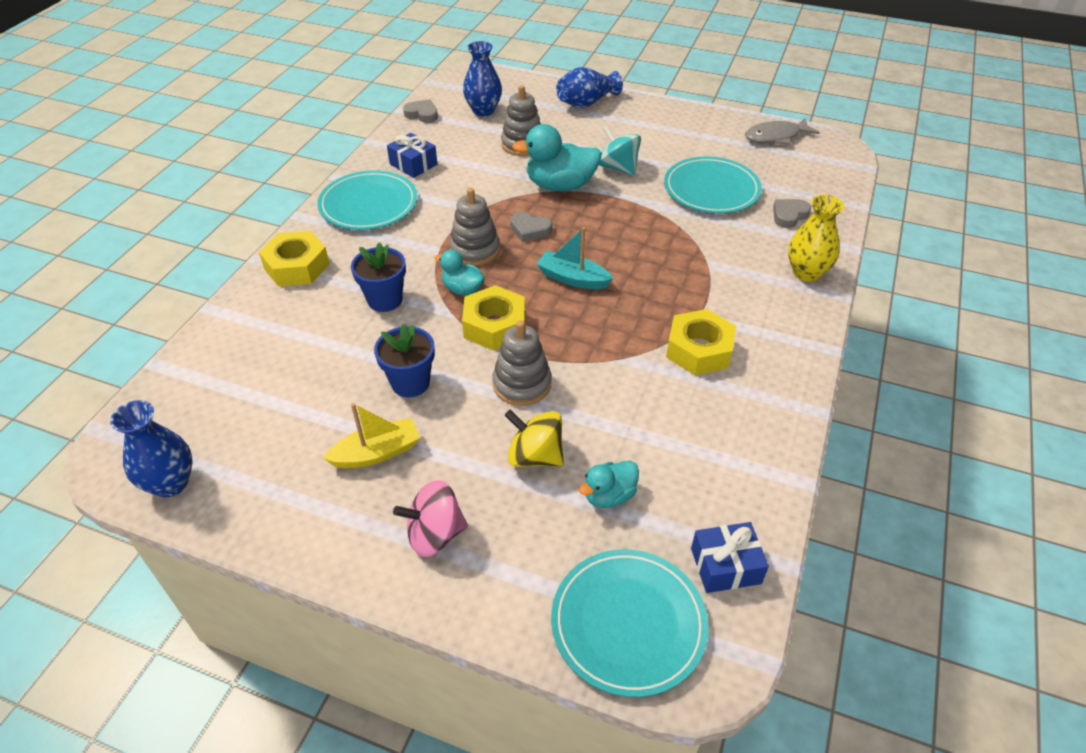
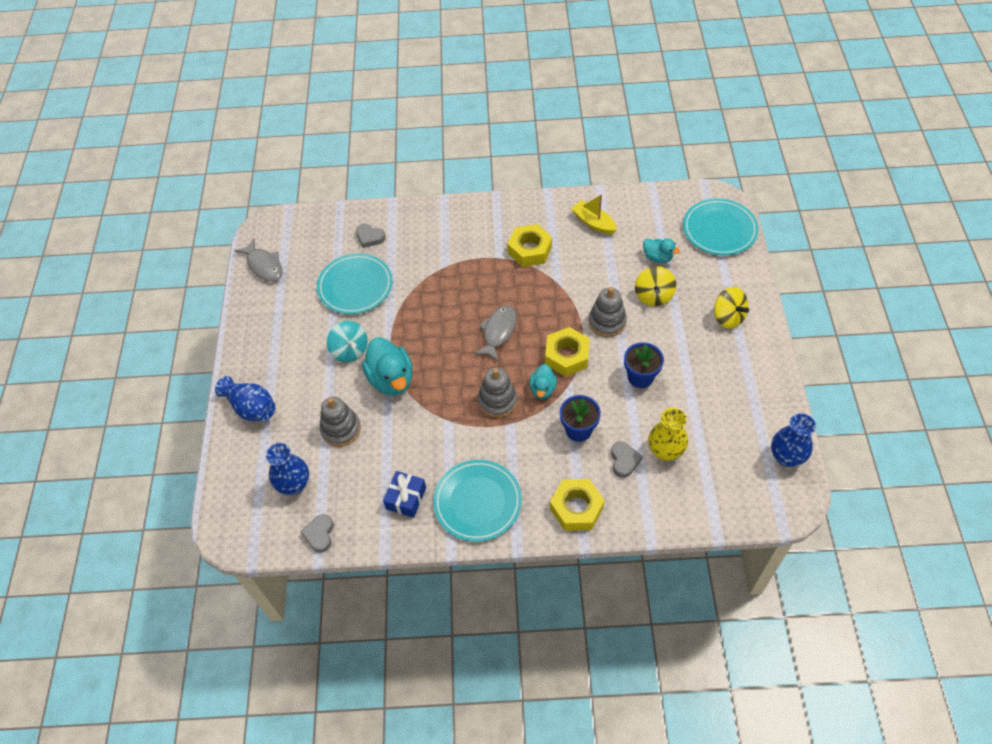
camera: 110 degrees left, 10 degrees up
yellow boat [323,403,420,468] -> yellow boat moved to [571,194,617,235]
pink spinning top [393,480,468,557] -> yellow spinning top [714,287,749,329]
grey heart [510,212,552,242] -> grey heart moved to [611,442,643,478]
turquoise boat [536,227,614,289] -> grey fish [474,305,517,361]
turquoise spinning top [599,125,641,176] -> turquoise spinning top turned 60 degrees counterclockwise [327,321,368,362]
blue gift [691,522,769,593] -> none
yellow vase [788,195,845,282] -> yellow vase moved to [648,408,688,461]

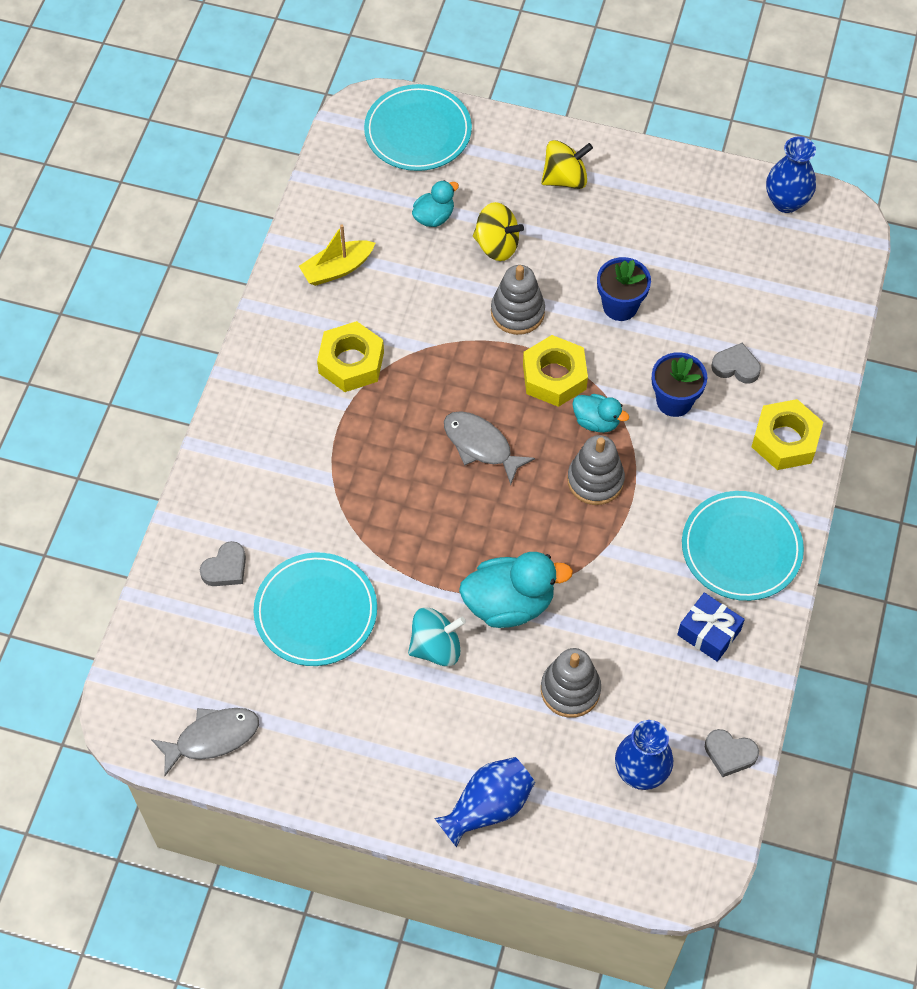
camera: 75 degrees left, 5 degrees up
yellow vase [648,408,688,461] -> none

